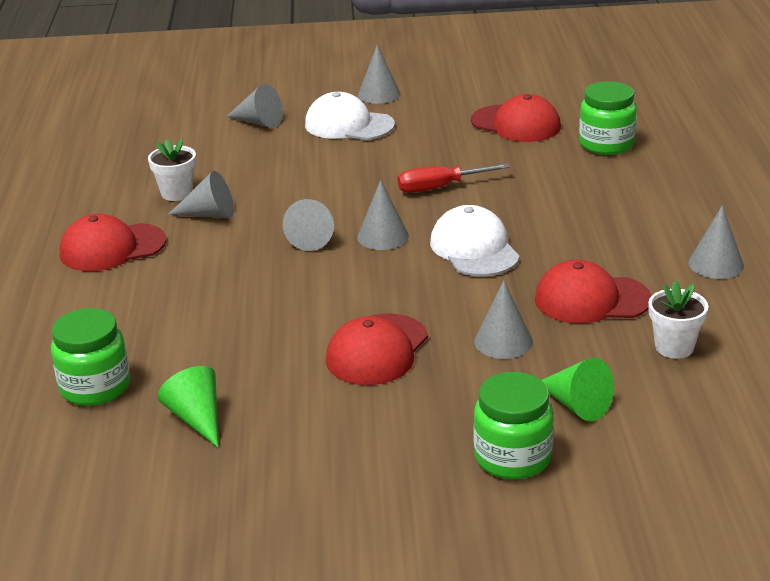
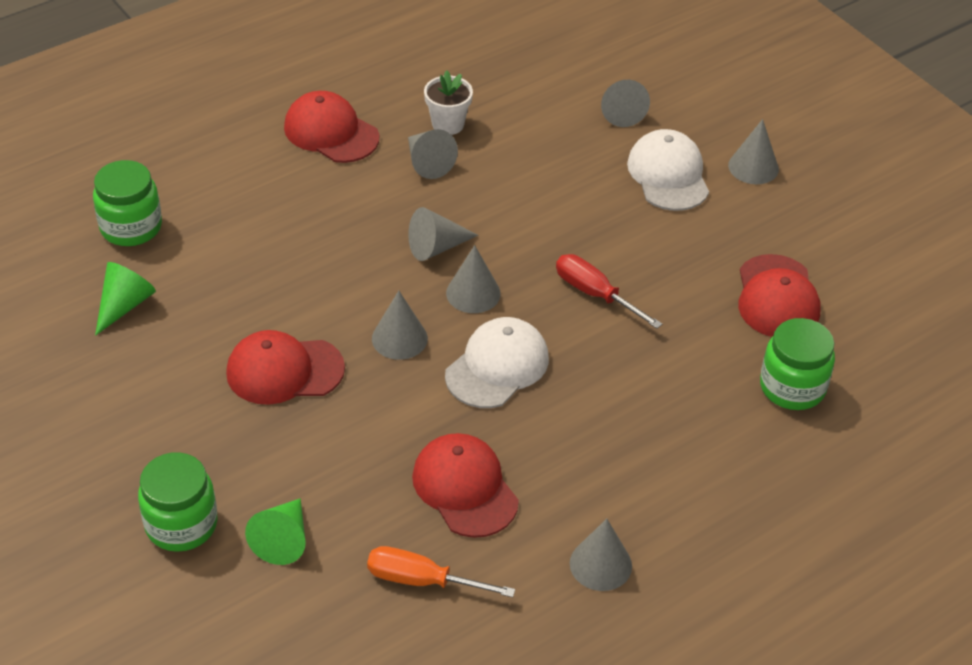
camera: 55 degrees right, 15 degrees up
grey cone [474,281,533,359] -> grey cone moved to [372,290,428,360]
white flower pot [648,280,709,359] -> orange screwdriver [367,546,515,598]

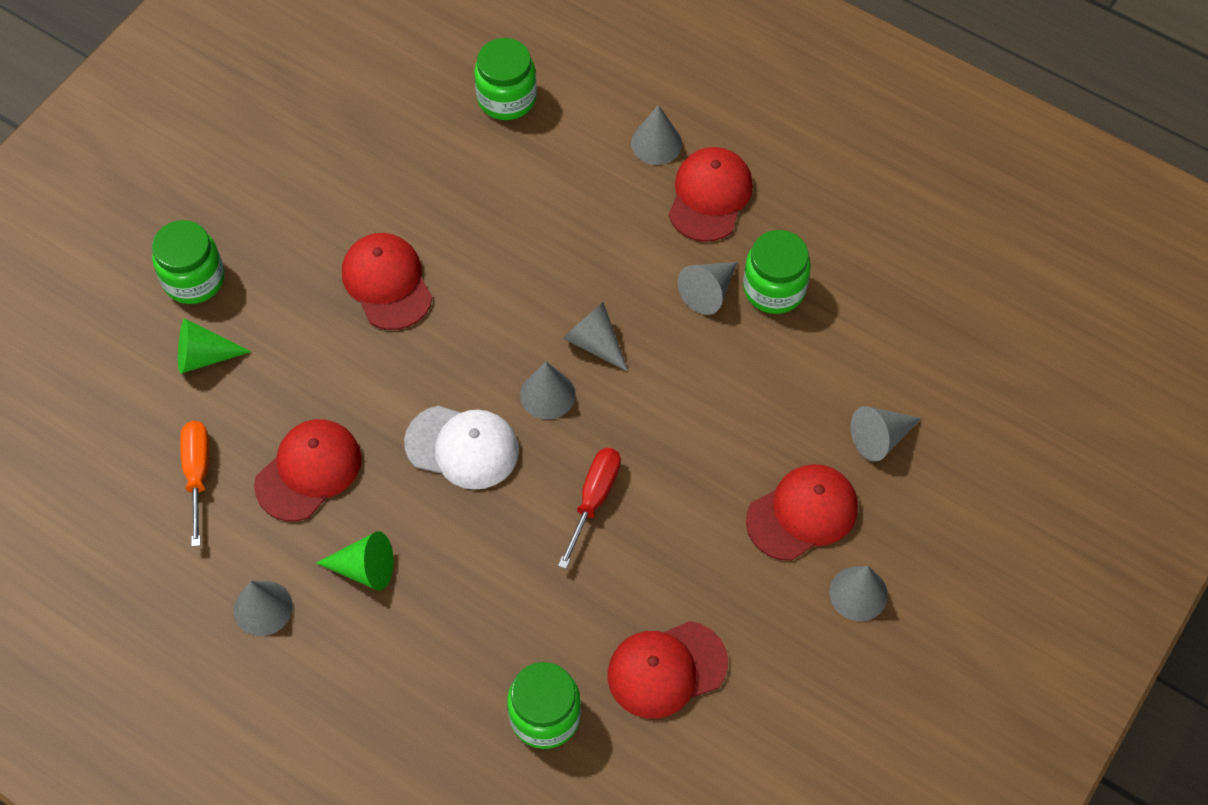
camera: 70 degrees right, 15 degrees up
green cone [95,262,156,336] -> green cone moved to [316,531,394,590]
grey cone [372,290,428,360] -> grey cone moved to [631,105,682,165]
white flower pot [424,70,473,135] -> green jar [743,230,811,314]
white cap [627,129,709,211] -> red cap [746,464,858,561]

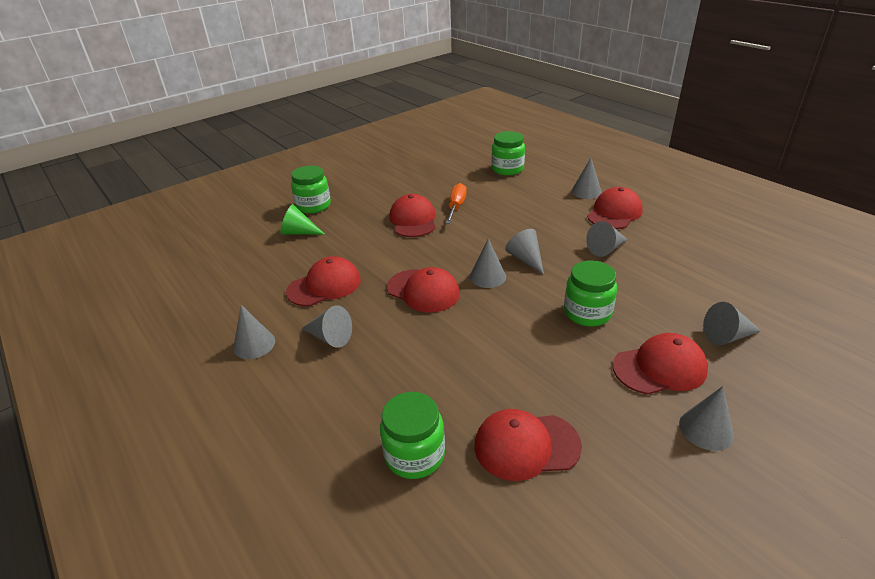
camera: 20 degrees right, 25 degrees down
orange screwdriver [180,421,209,547] -> orange screwdriver moved to [446,183,467,224]
green cone [316,531,394,590] -> grey cone [302,305,352,348]
white cap [404,406,519,490] -> red cap [387,267,460,313]
red screwdriver [558,448,621,569] -> none
green jar [743,230,811,314] -> green jar moved to [564,260,617,327]

